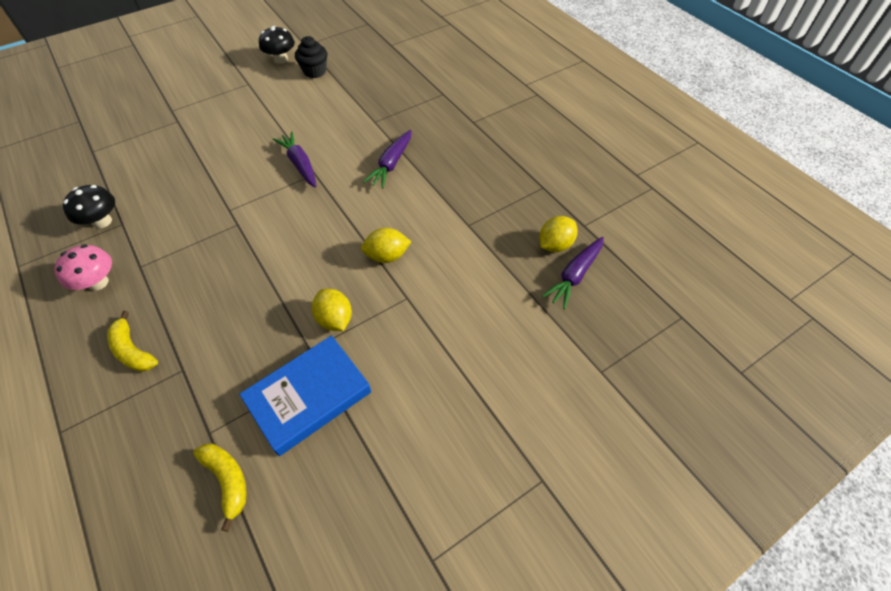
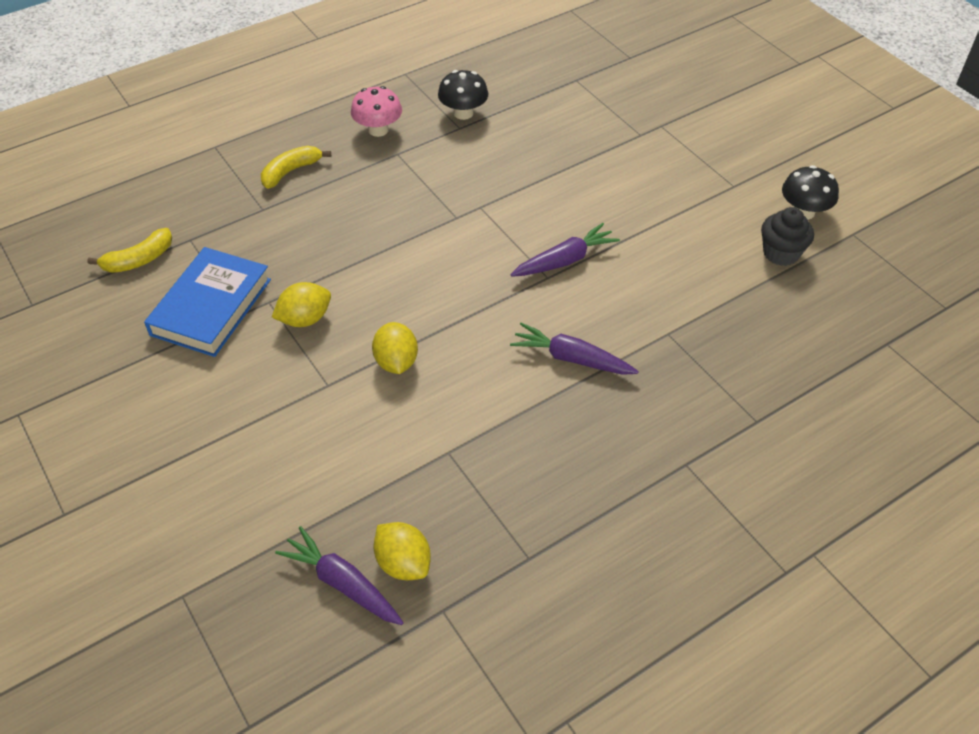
camera: 90 degrees right, 5 degrees down
blue book [239,335,371,456] -> blue book turned 60 degrees clockwise [144,247,271,357]

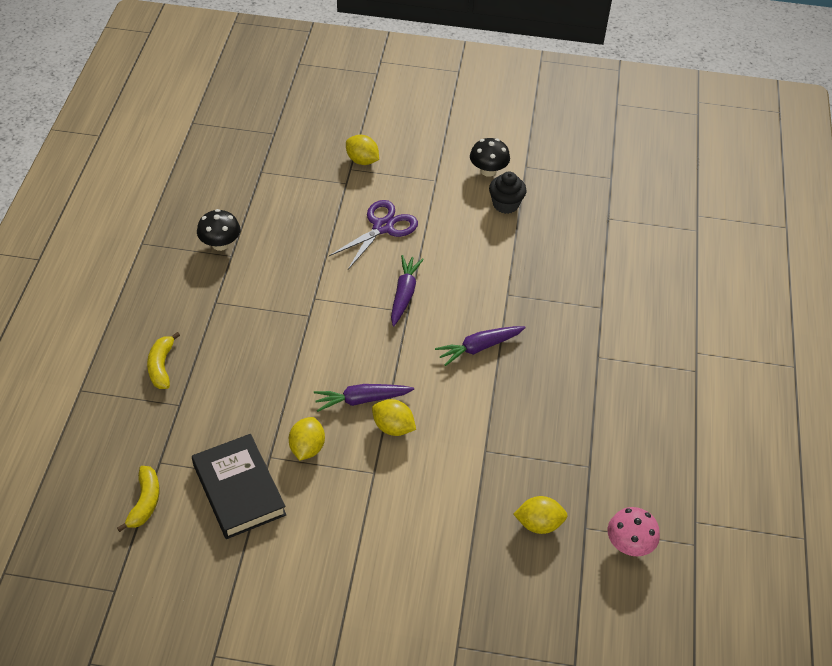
camera: 50 degrees left, 0 degrees up
blue book [144,247,271,357] -> black book [192,434,286,539]
purple carrot [275,526,404,625] -> purple carrot moved to [314,384,414,412]
pink mushroom [351,86,402,137] -> pink mushroom moved to [608,507,660,556]
none -> purple scissors [329,200,418,269]
none -> yellow lemon [346,135,379,165]

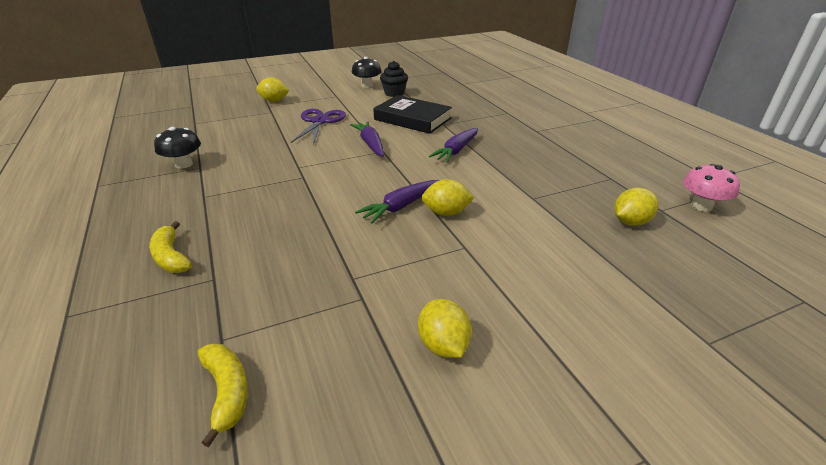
camera: 30 degrees left, 15 degrees down
black book [192,434,286,539] -> black book moved to [373,95,452,134]
yellow lemon [289,417,325,461] -> yellow lemon moved to [418,299,472,358]

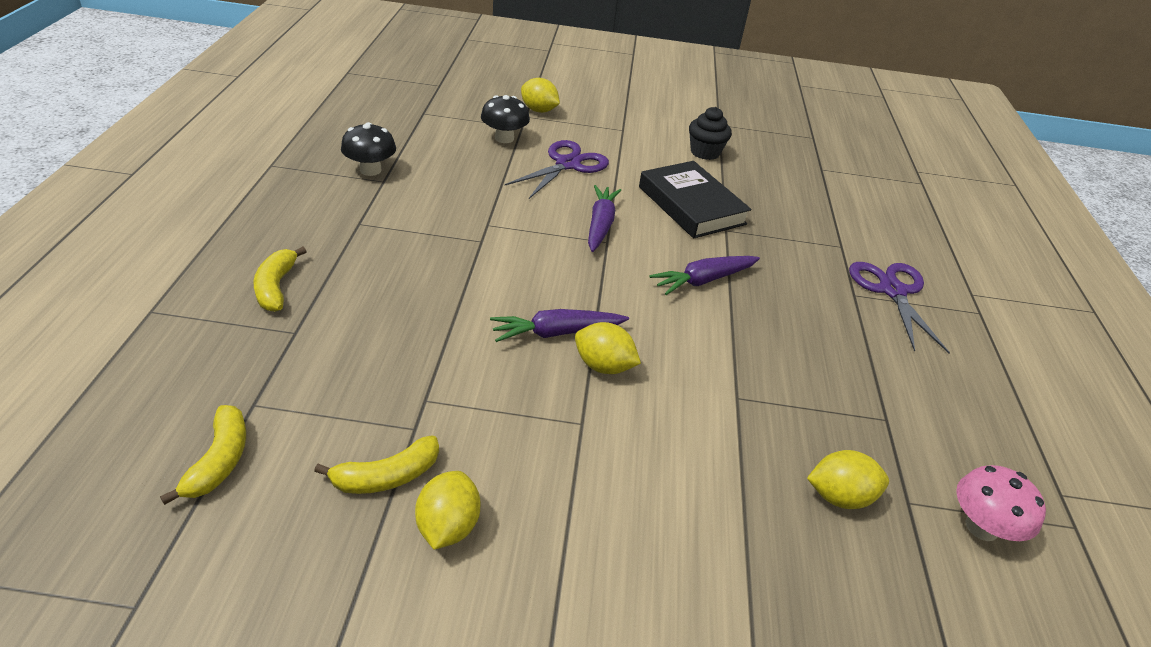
camera: 25 degrees right, 5 degrees up
black mushroom [352,57,382,88] -> black mushroom moved to [481,95,530,143]
none -> yellow banana [314,436,439,494]
none -> purple scissors [849,262,950,354]

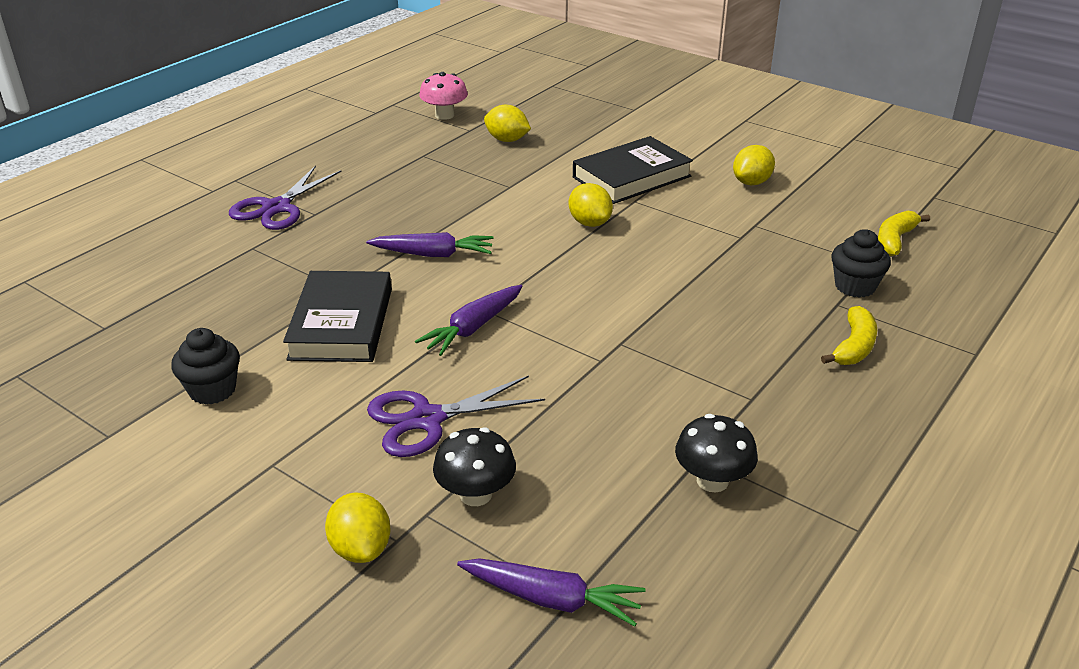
camera: 145 degrees left, 5 degrees down
yellow banana [314,436,439,494] -> none
purple carrot [490,309,629,342] -> purple carrot moved to [457,558,646,626]
none -> black book [573,136,693,204]
none -> black cupcake [831,229,891,298]

